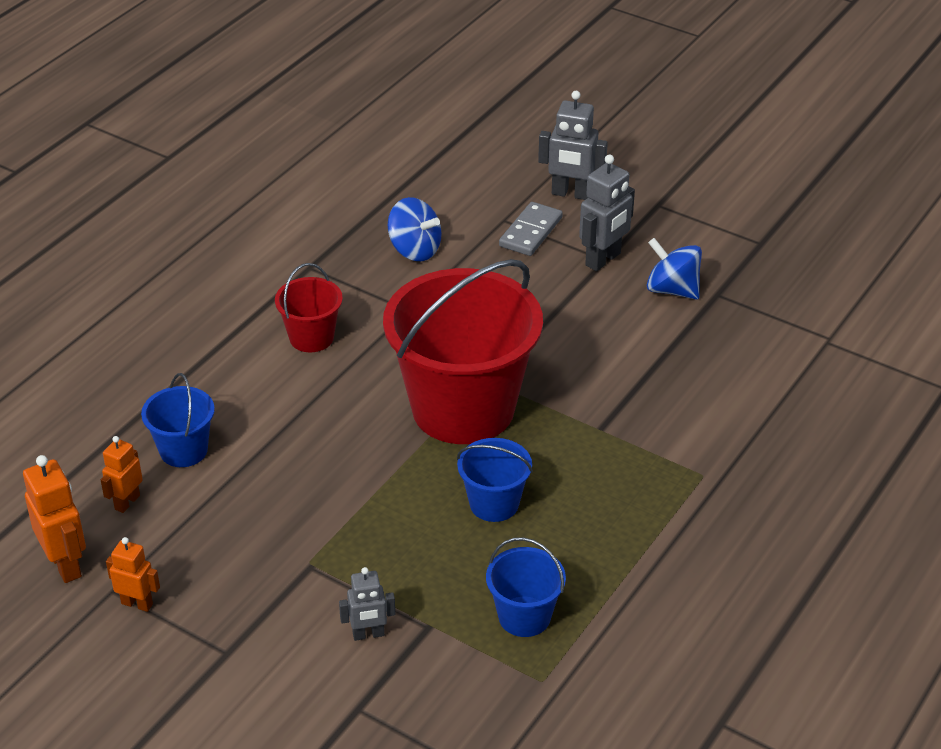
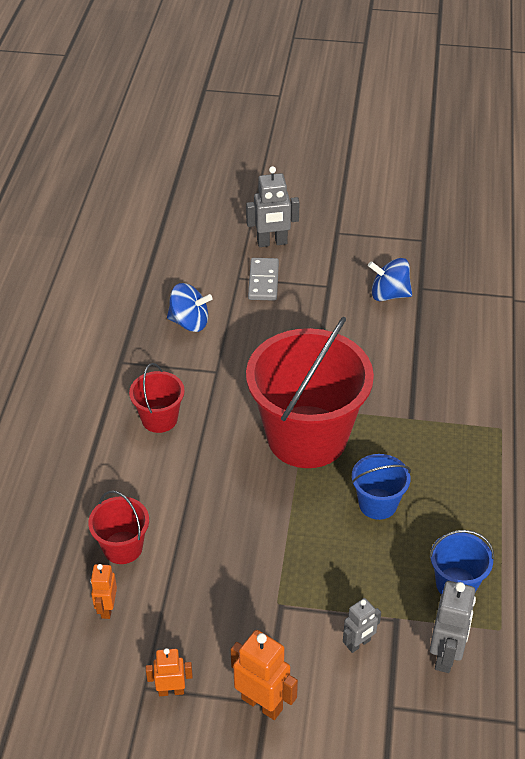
camera: 25 degrees left, 5 degrees up
orange robot [23,455,86,583] -> orange robot moved to [231,630,298,720]
blue bucket [141,373,215,467] -> red bucket [88,490,149,564]
grey robot [579,155,635,271] -> grey robot moved to [430,581,476,673]

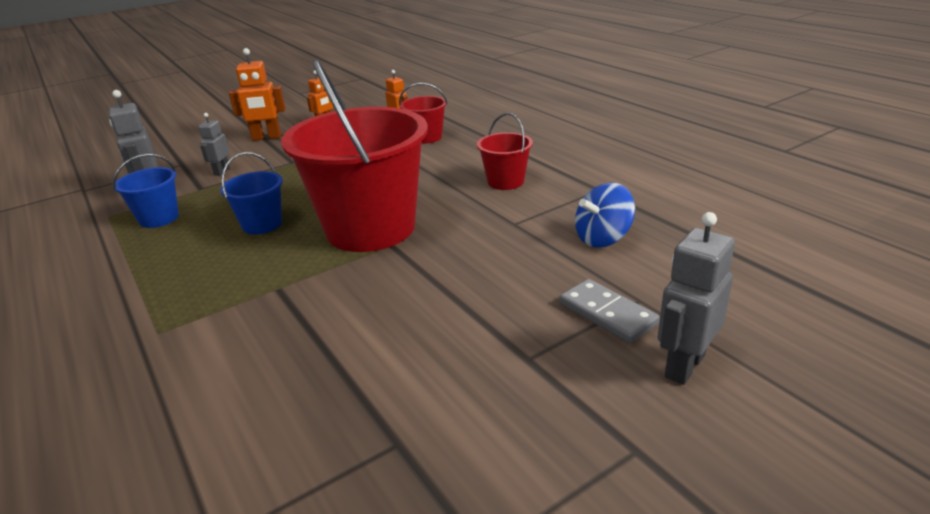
camera: 140 degrees right, 15 degrees down
blue spinning top [368,258,412,301] -> none

